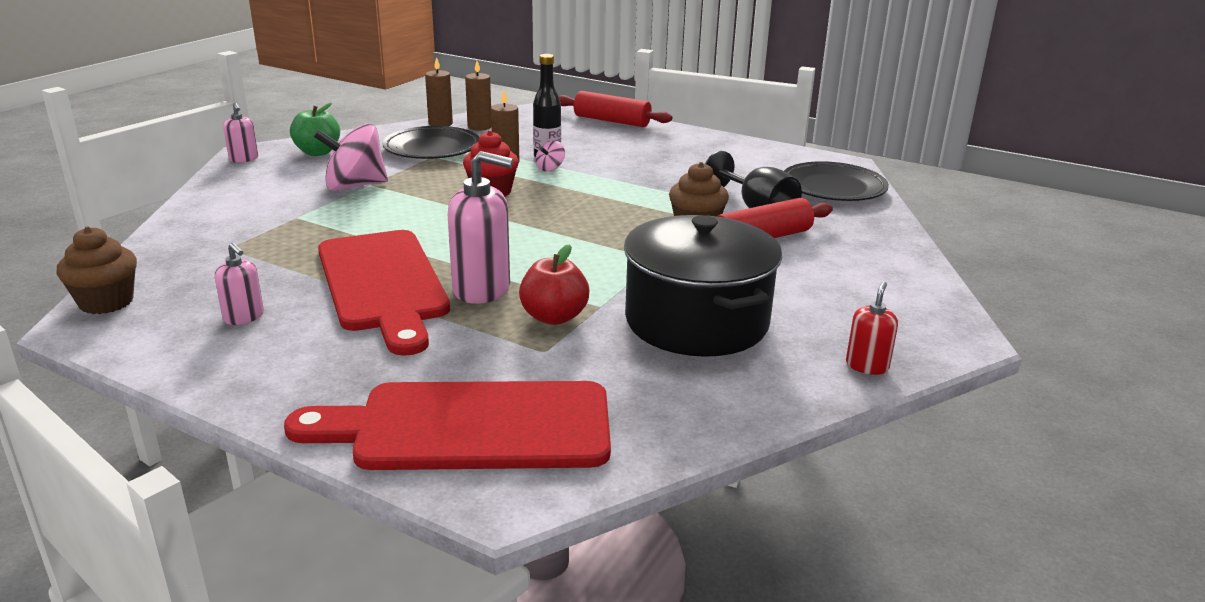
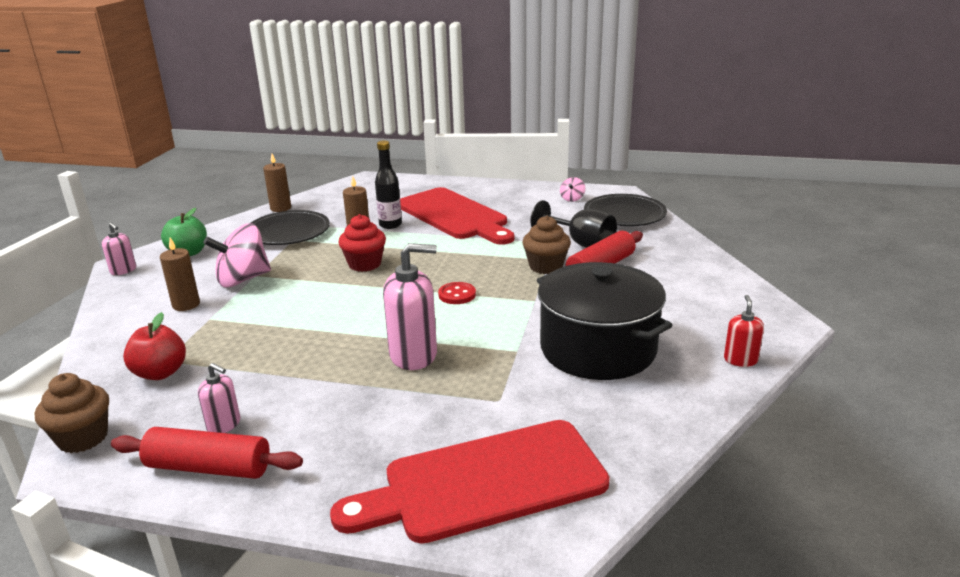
camera: 15 degrees left, 0 degrees up
red cutting board [318,230,450,356] -> red cutting board moved to [400,187,514,245]
brown candle [465,61,491,131] -> brown candle moved to [160,238,200,311]
red apple [519,244,589,325] -> red apple moved to [123,312,186,380]
pink spinning top [536,141,565,172] -> pink spinning top moved to [560,177,585,202]
red rolling pin [559,91,672,127] -> red rolling pin moved to [111,427,303,479]
none -> red button [438,282,476,304]

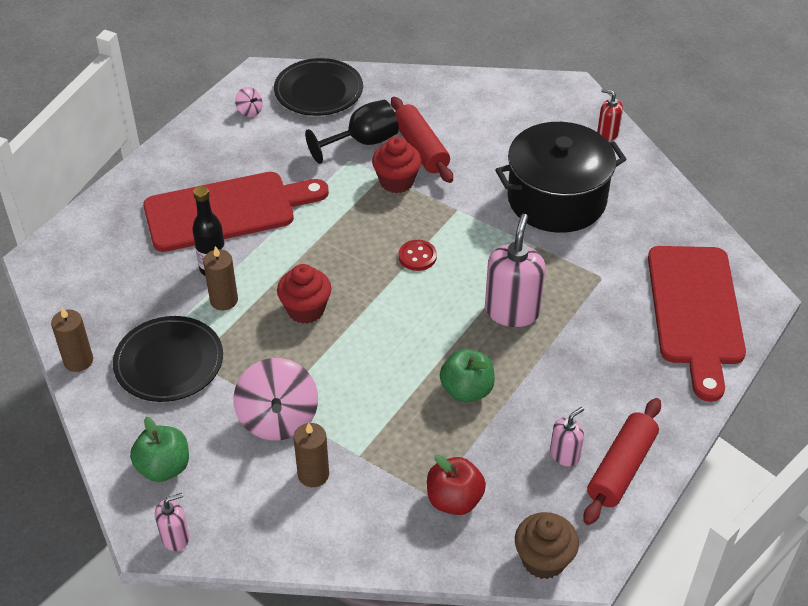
camera: 70 degrees left, 20 degrees up
brown cupcake [522,216,571,274] -> red cupcake [372,137,422,193]
none -> green apple [440,349,495,402]

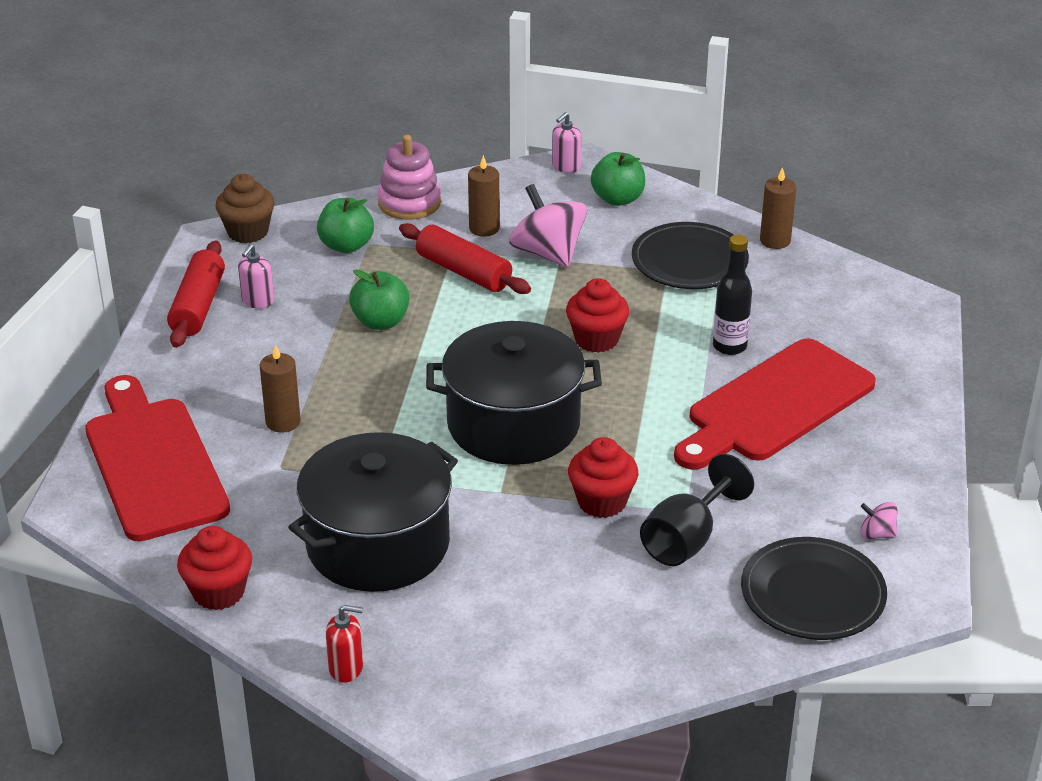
camera: 155 degrees right, 10 degrees down
brown candle [203,246,238,310] -> brown candle moved to [260,344,301,433]
red rolling pin [391,97,453,183] -> red rolling pin moved to [399,223,531,294]
red button [399,240,437,271] -> black pot [426,321,602,465]
red apple [427,455,486,515] -> green apple [317,198,374,253]
pink soap dispenser [485,214,545,327] -> none
none -> red cupcake [177,526,252,610]
none -> pink stacking toy [378,135,441,220]

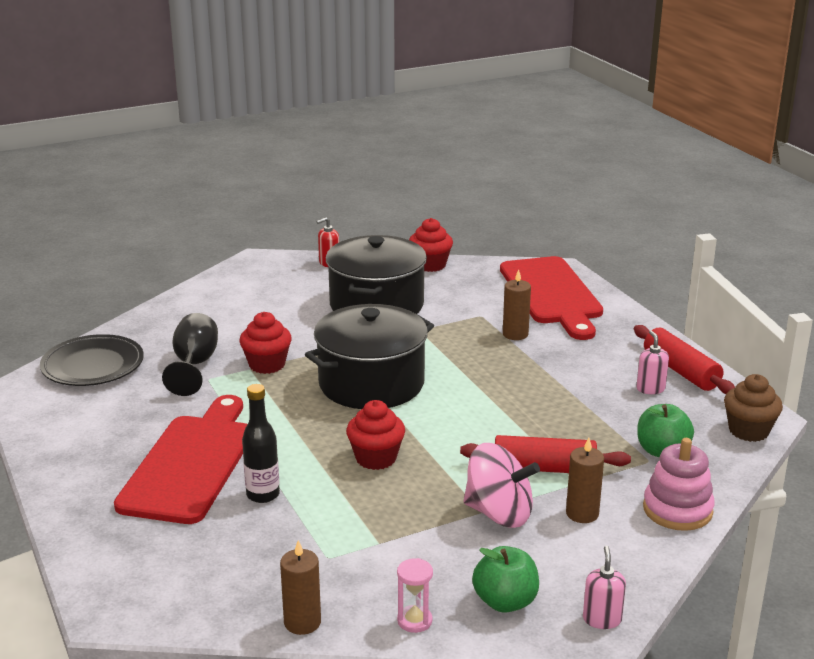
camera: 145 degrees right, 10 degrees down
red cutting board [85,375,230,541] -> red cutting board turned 45 degrees clockwise [500,256,603,340]
green apple [349,269,410,330] -> none
black plate [632,222,749,289] -> none
pink spinning top [861,502,898,539] -> none
none -> pink hourglass [397,558,433,633]

